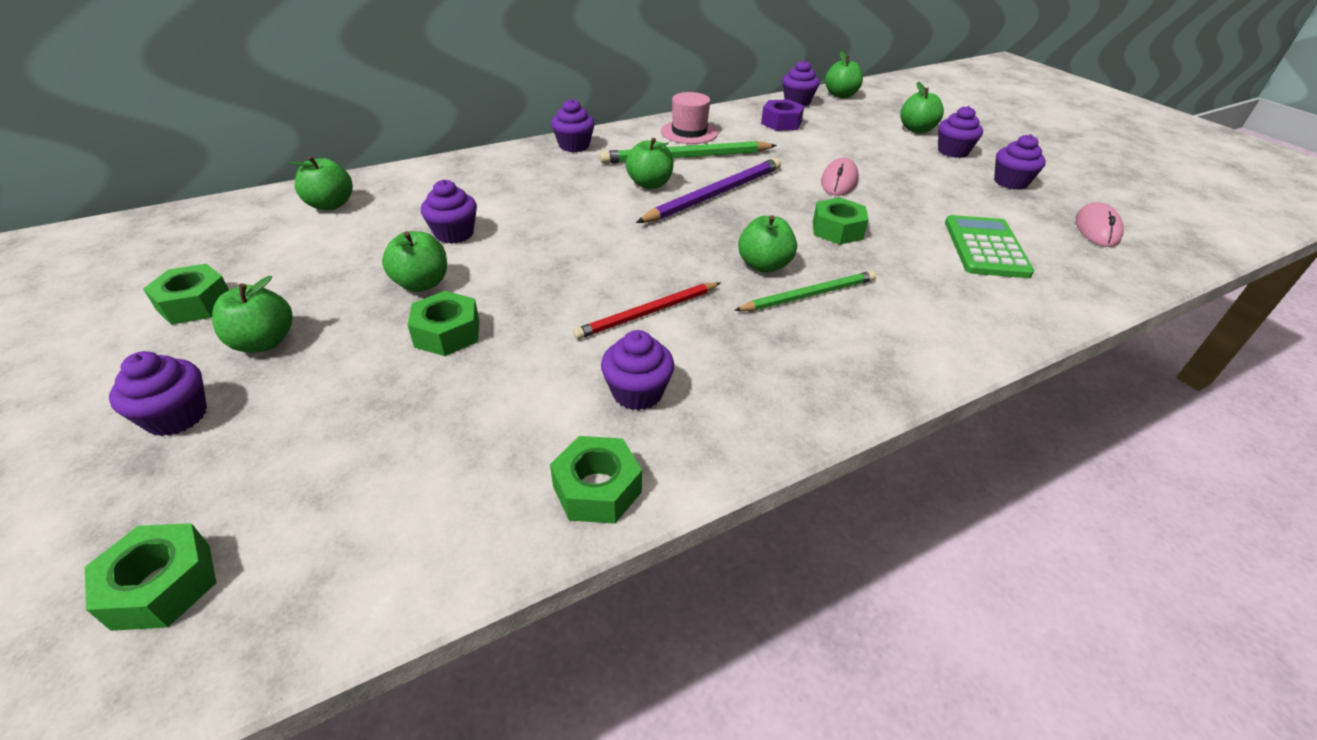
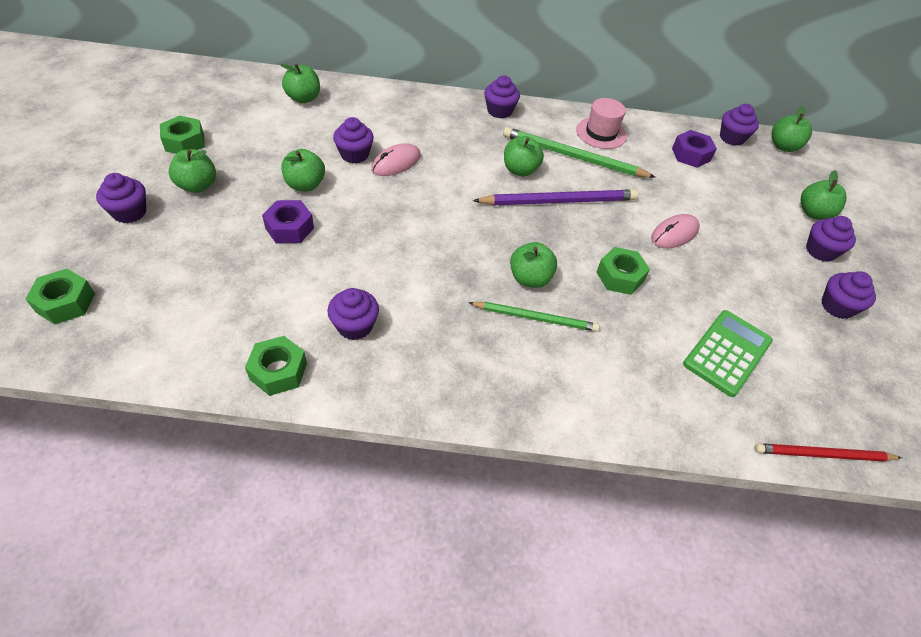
camera: 30 degrees right, 10 degrees up
green nut [408,291,479,356] -> purple nut [262,200,314,243]
red pencil [573,282,720,339] -> red pencil moved to [755,443,902,462]
pink mouse [1076,202,1124,247] -> pink mouse moved to [371,143,421,176]

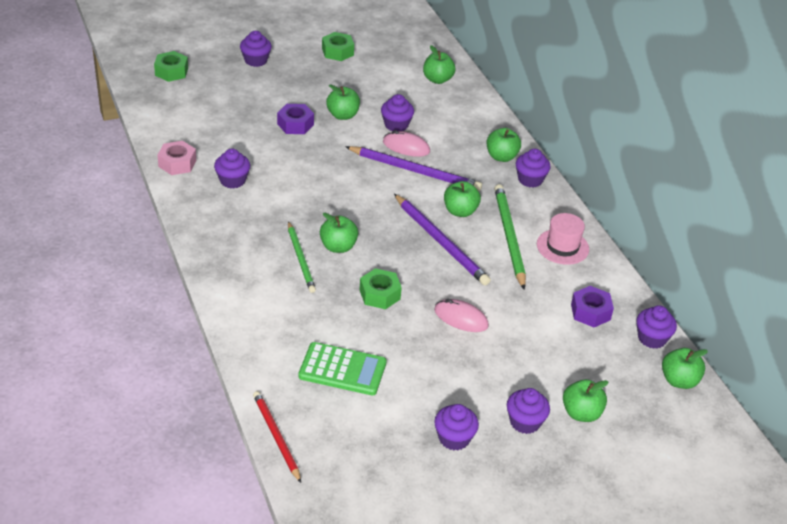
camera: 65 degrees right, 10 degrees down
green apple [169,149,216,193] -> green apple moved to [486,128,521,162]
green nut [245,336,307,396] -> pink nut [157,141,196,175]
none -> purple pencil [345,146,482,191]

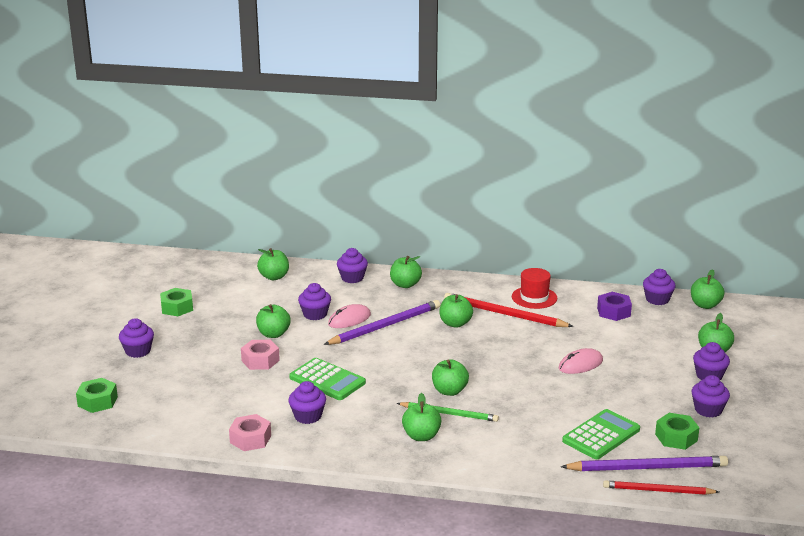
camera: 55 degrees left, 15 degrees down
purple nut [277,104,314,134] -> pink nut [241,340,280,370]
green nut [360,268,402,309] -> green nut moved to [655,413,700,450]
purple pencil [394,194,491,285] -> purple pencil moved to [561,456,728,471]
green pencil [494,184,526,290] -> red pencil [444,293,574,327]
purple cupcake [516,149,551,187] -> purple cupcake moved to [337,248,368,283]
pink hat [537,213,589,265] -> red hat [512,268,557,309]
none -> green calculator [289,358,366,400]
none -> green apple [402,393,441,441]

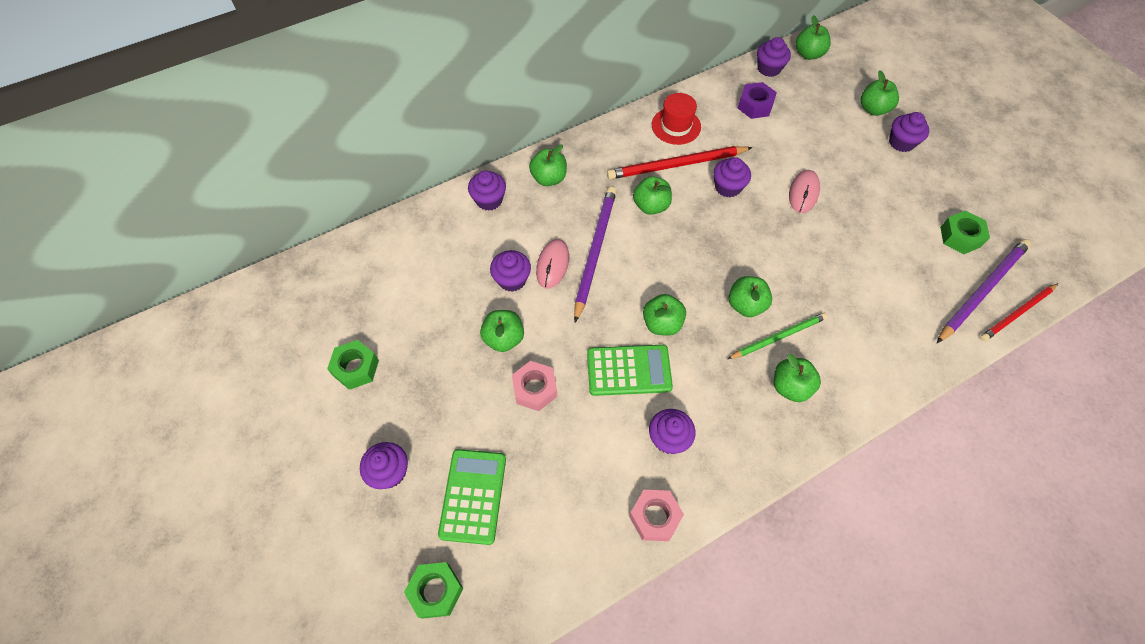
camera: 40 degrees left, 35 degrees up
green apple [257,248,289,280] -> green apple moved to [643,294,686,336]
green calculator [562,409,640,459] -> green calculator moved to [438,449,506,545]
purple cupcake [692,375,730,418] -> purple cupcake moved to [713,157,751,198]

